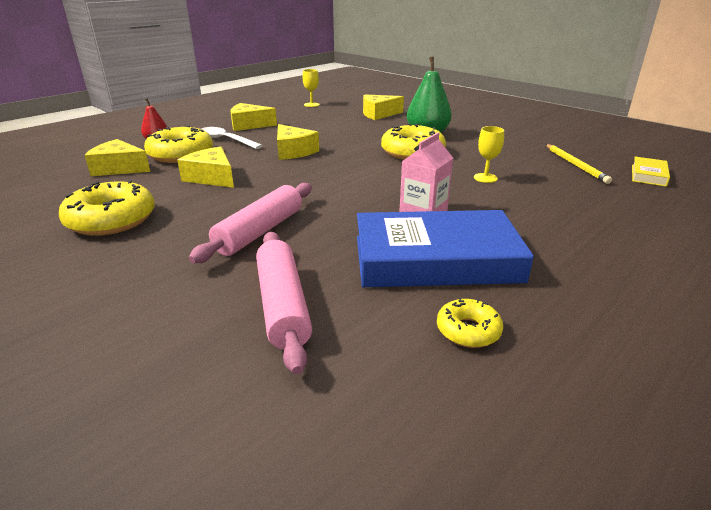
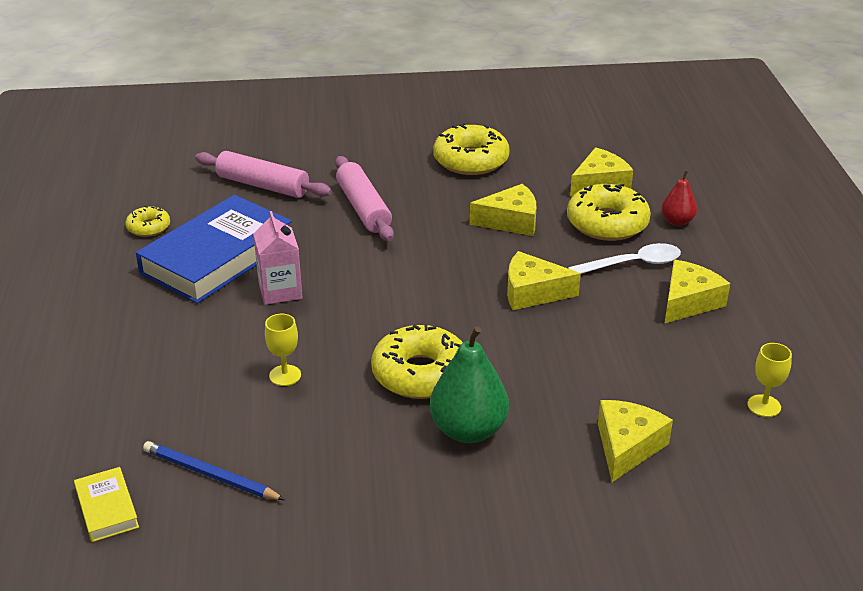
camera: 130 degrees right, 5 degrees up
yellow pencil [546,144,612,184] -> blue pencil [143,441,285,500]

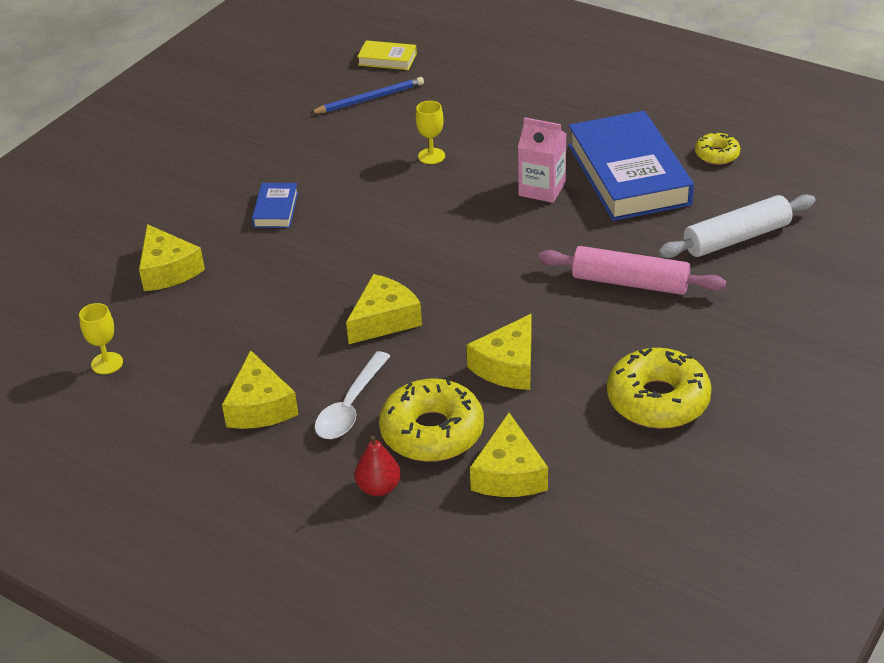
camera: 130 degrees right, 5 degrees up
pink rolling pin [195,151,332,198] -> white rolling pin [658,194,816,258]
yellow donut [371,324,463,399] -> none
green pear [430,326,509,443] -> blue book [252,183,298,228]

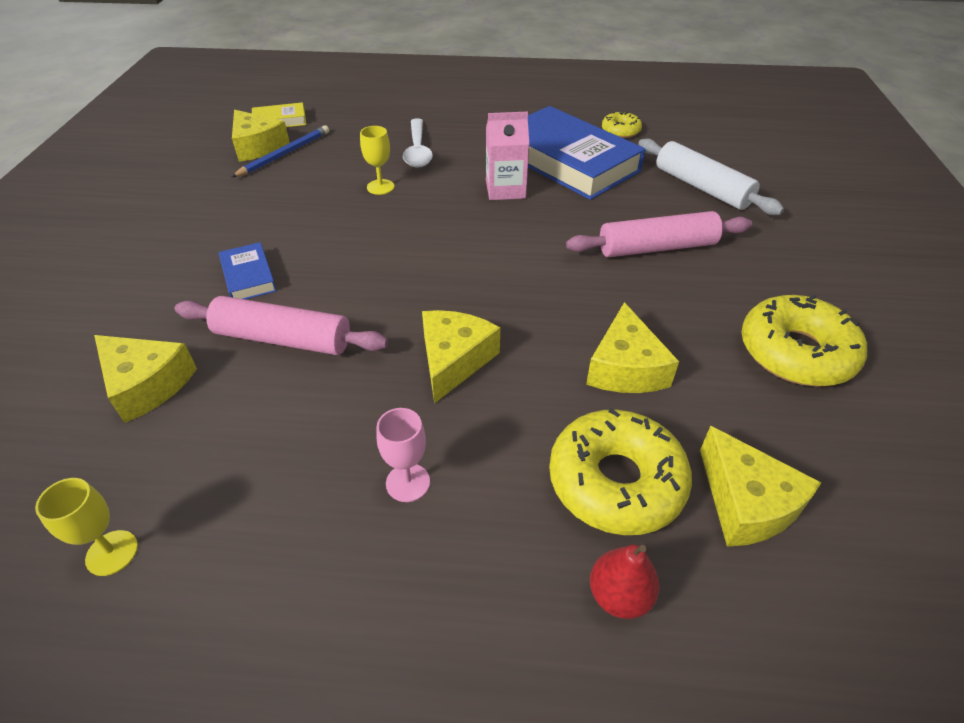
camera: 30 degrees left, 5 degrees up
yellow cheese [222,350,298,429] -> yellow cheese moved to [232,110,290,162]
white spoon [315,351,390,439] -> white spoon moved to [403,118,433,168]
white rolling pin [658,194,816,258] -> white rolling pin turned 75 degrees counterclockwise [638,138,784,215]
none -> pink rolling pin [175,296,388,355]
none -> pink goblet [376,408,430,502]

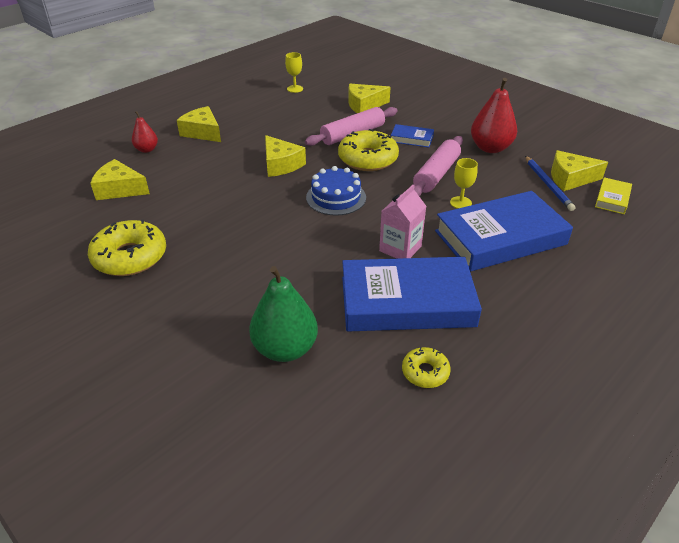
camera: 130 degrees right, 5 degrees down
pink goblet [376,408,430,502] -> none
white spoon [403,118,433,168] -> blue book [435,191,573,272]
yellow donut [549,408,692,535] -> yellow donut moved to [338,129,399,171]
pink rolling pin [566,211,752,257] -> pink rolling pin moved to [413,136,463,197]
yellow cheese [586,302,679,393] -> yellow cheese moved to [177,106,221,142]
white rolling pin [638,138,784,215] -> green pear [249,266,318,362]
none -> blue cake [306,166,366,216]
none -> red pear [471,78,517,153]

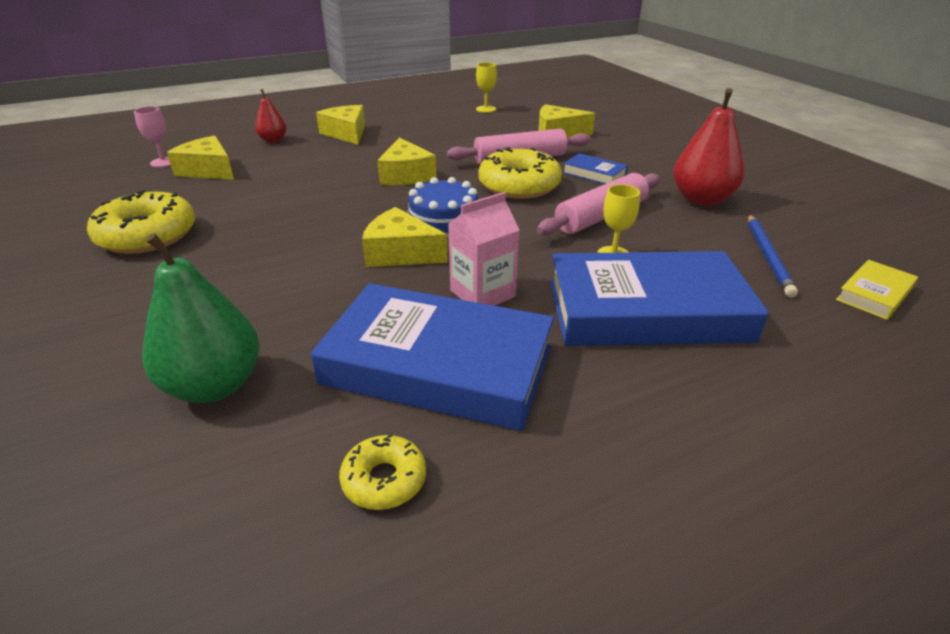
camera: 20 degrees right, 5 degrees down
yellow cheese [551,150,608,191] -> yellow cheese moved to [362,207,448,267]
none -> pink goblet [134,106,171,167]

